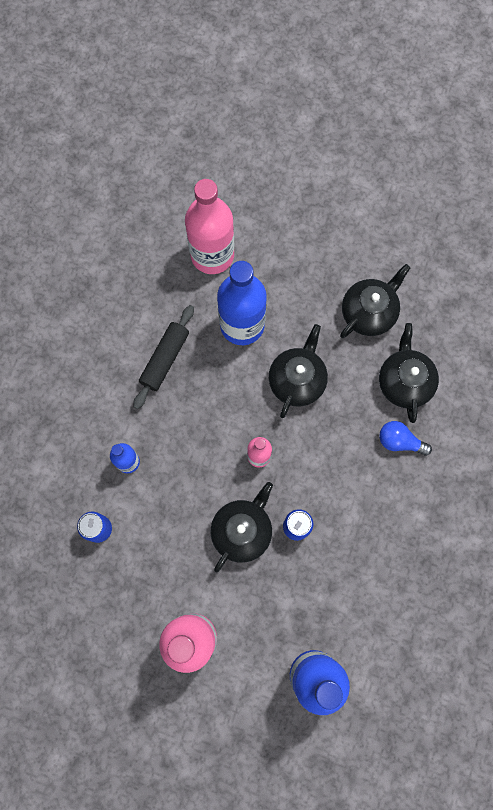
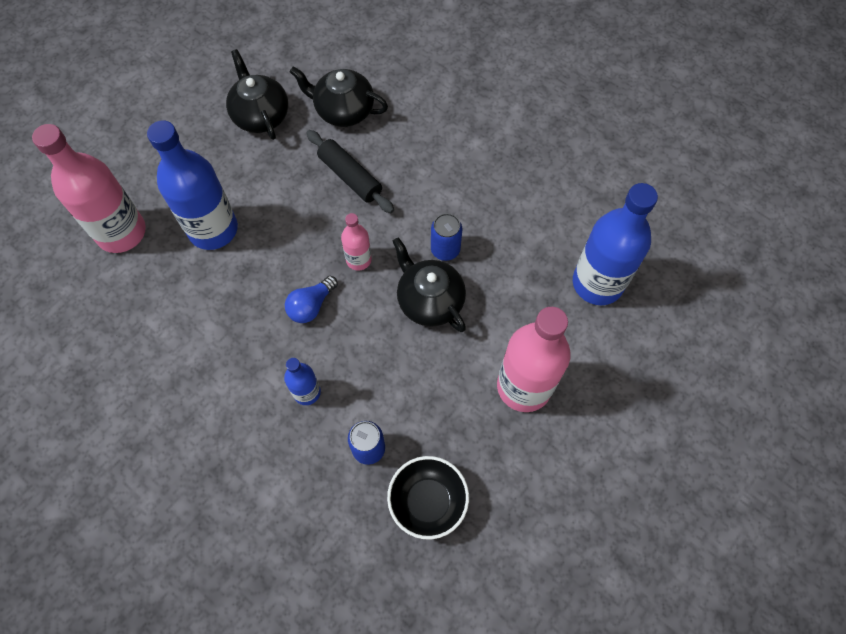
camera: 70 degrees left, 10 degrees down
black rolling pin [133,305,194,409] -> black rolling pin moved to [306,130,394,213]
black teapot [269,324,328,418] -> none
blue light bulb [379,421,432,456] -> blue light bulb moved to [285,276,338,323]
none -> black bowl [387,456,469,540]

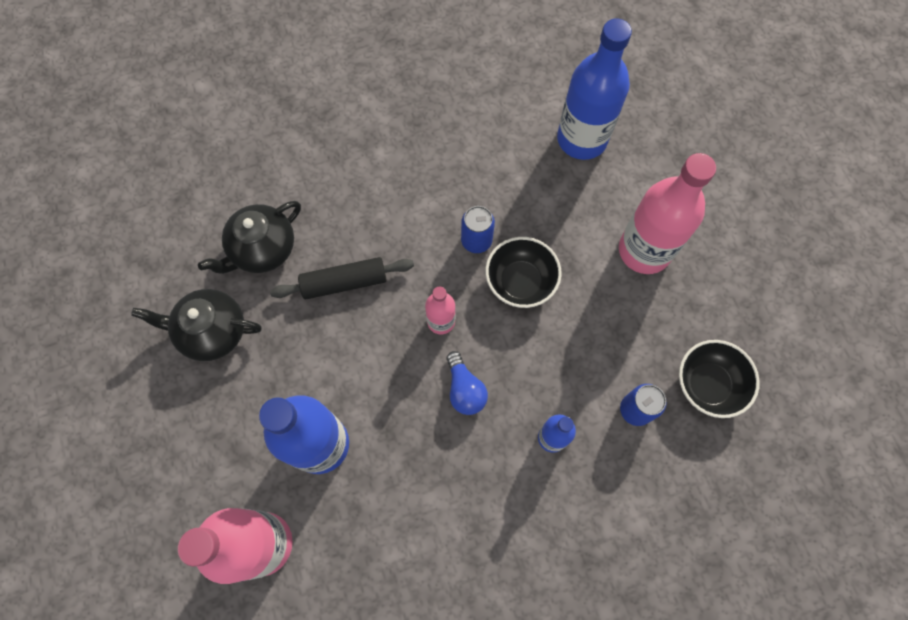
camera: 60 degrees left, 5 degrees up
black teapot [393,237,466,332] -> black bowl [486,237,562,308]

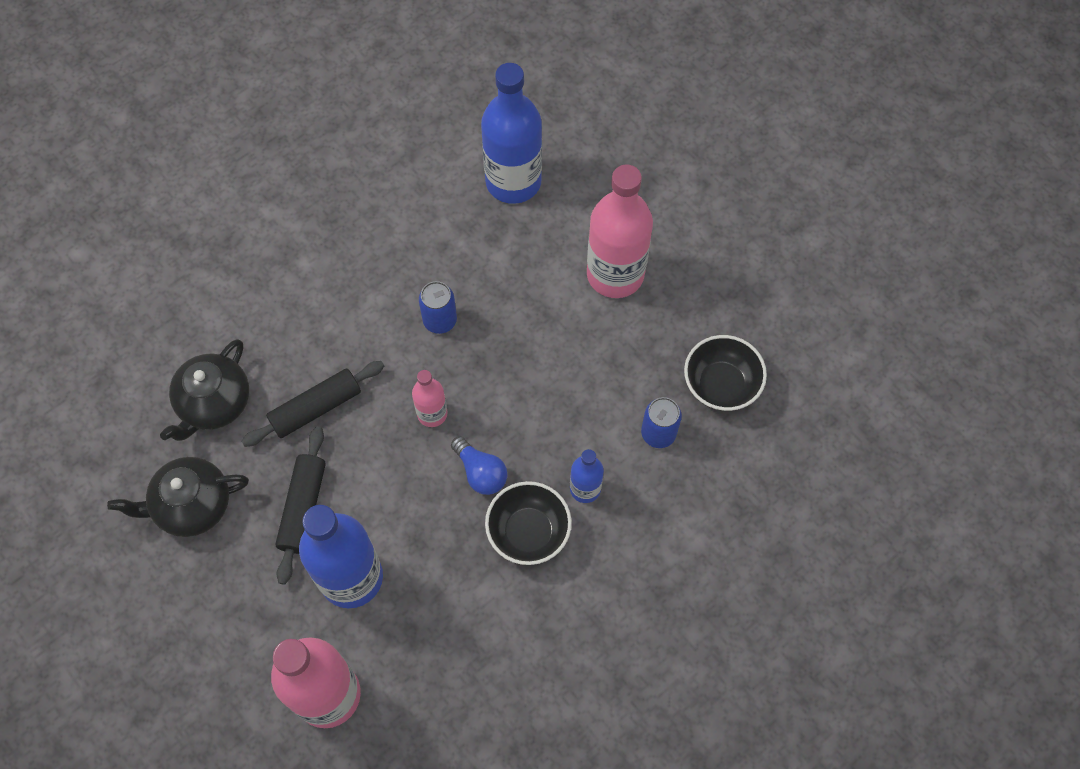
camera: 20 degrees left, 5 degrees down
black bowl [486,237,562,308] -> black bowl moved to [485,481,572,565]
none -> black rolling pin [275,426,326,585]

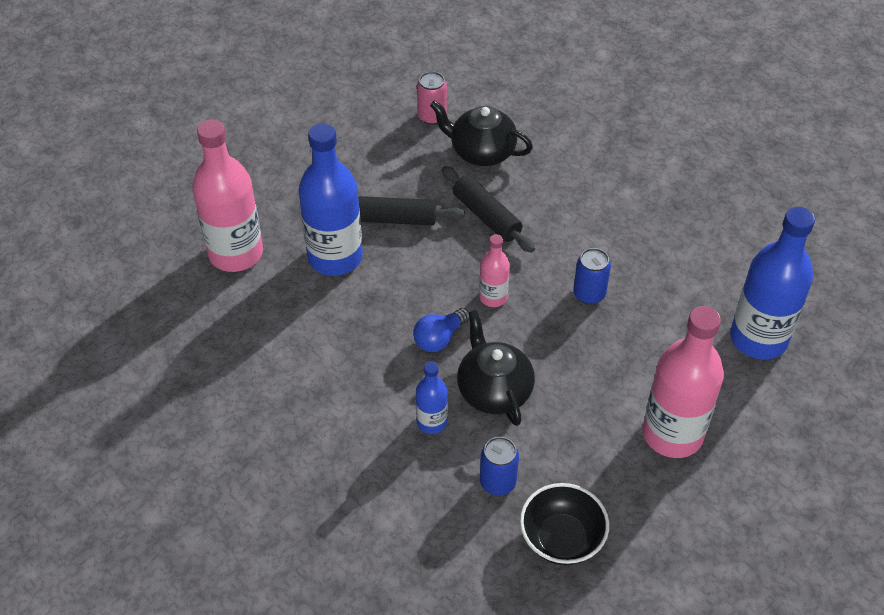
camera: 85 degrees right, 15 degrees down
black teapot [107,457,249,537] -> black teapot moved to [457,310,535,426]
black bowl [485,481,572,565] -> none
none -> pink can [417,71,447,125]

